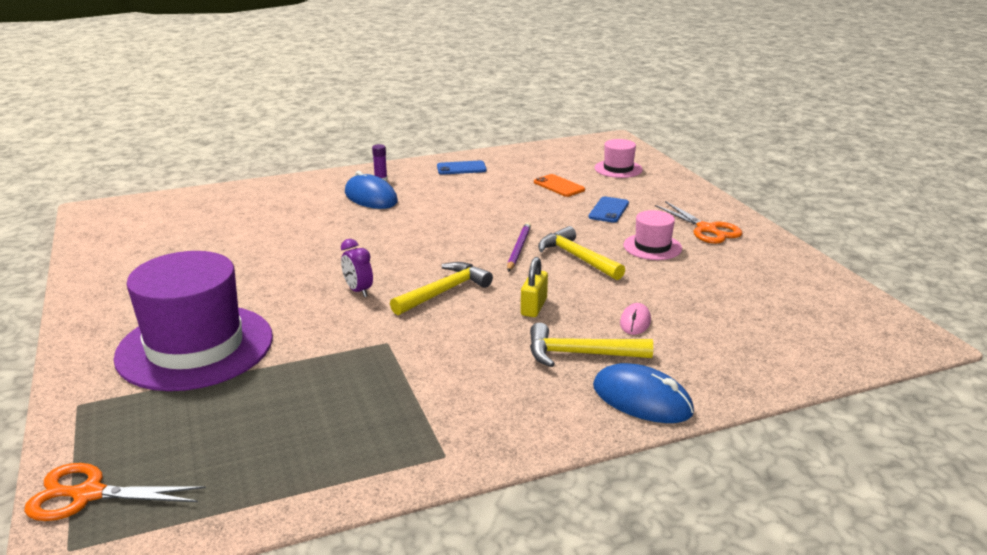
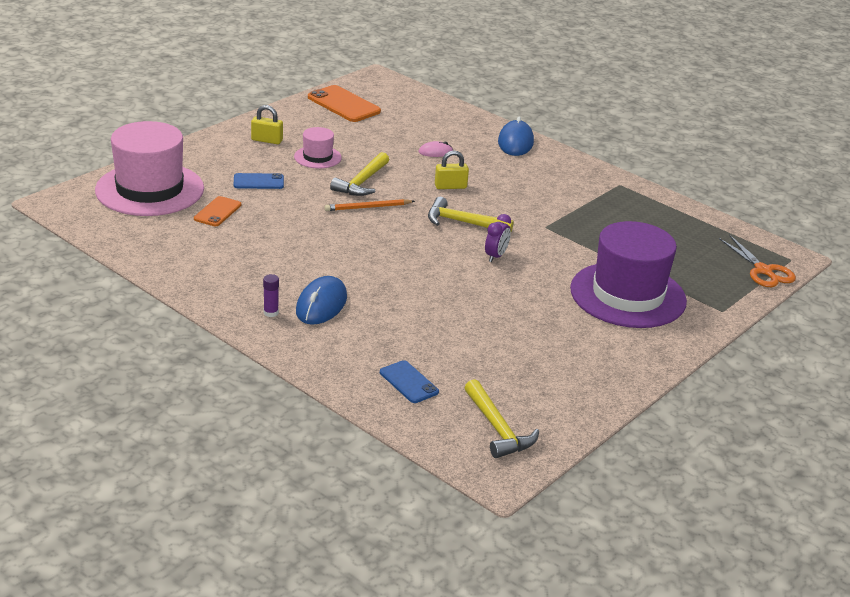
camera: 120 degrees left, 5 degrees up
blue phone [437,161,487,175] -> blue phone moved to [380,360,439,403]
purple pencil [507,222,531,272] -> orange pencil [325,199,415,211]
yellow hammer [530,323,653,367] -> yellow hammer moved to [464,379,539,458]
pink hat [595,139,643,178] -> pink hat [95,121,204,216], size x2.12
orange scissors [655,201,742,244] -> yellow padlock [251,105,283,144]
none -> orange phone [308,85,381,122]

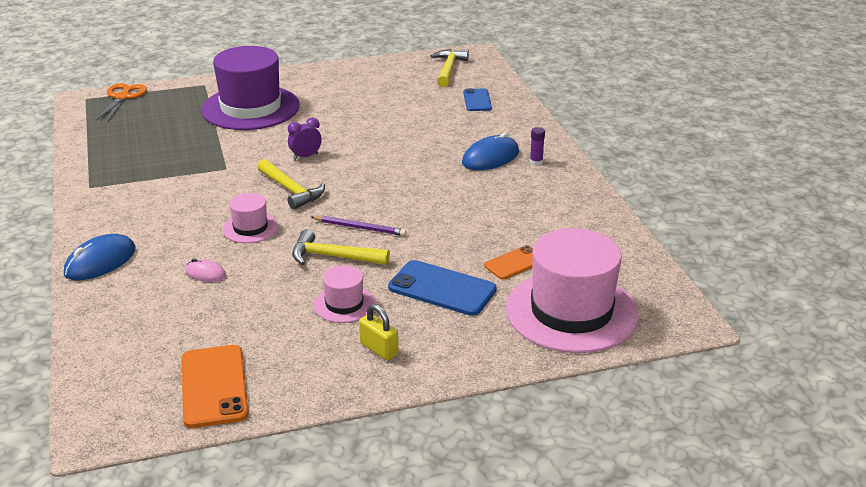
camera: 145 degrees left, 0 degrees up
blue phone [234,173,284,189] -> blue phone [388,260,497,316], size x1.65
orange pencil [325,199,415,211] -> purple pencil [311,216,406,236]
yellow hammer [330,152,389,196] -> yellow hammer turned 135 degrees counterclockwise [292,229,390,265]
yellow padlock [435,151,469,189] -> pink hat [222,193,278,243]

